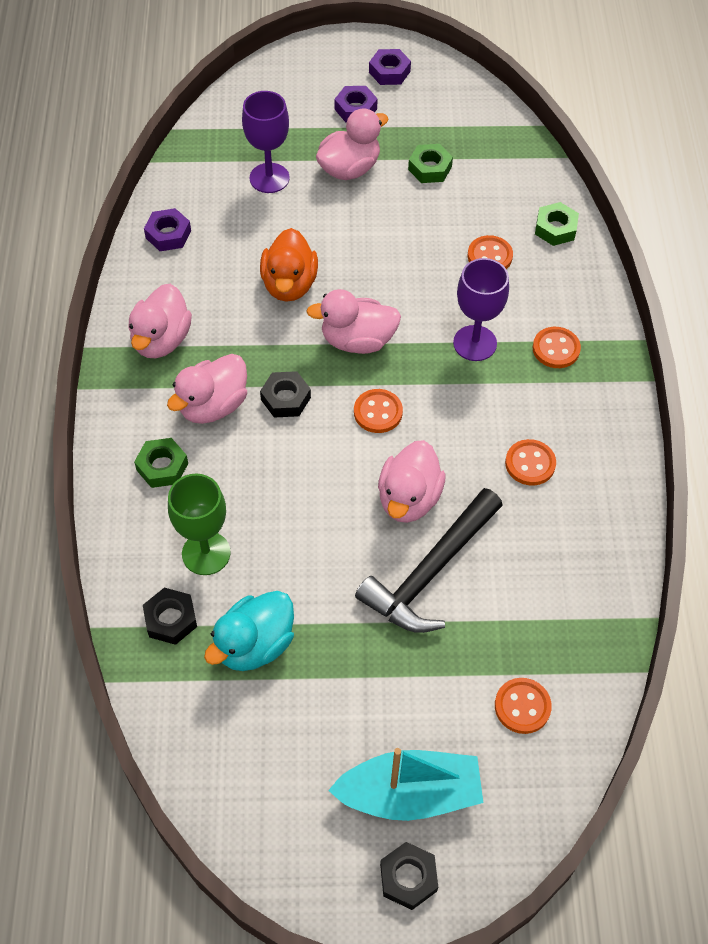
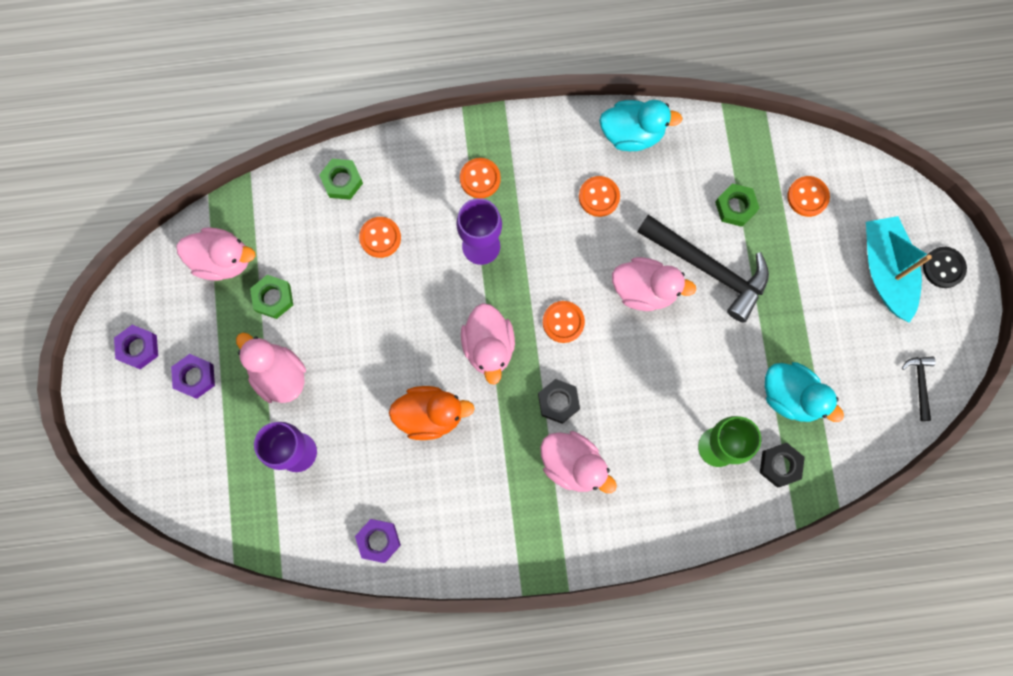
camera: 95 degrees left, 20 degrees up
pink duck [128,284,192,358] -> pink duck moved to [176,227,256,281]
green nut [134,438,188,488] -> green nut moved to [715,183,759,227]
black nut [380,842,438,910] -> black button [923,247,967,288]
none -> turquoise duck [599,100,683,151]
none -> black hammer [902,356,935,421]

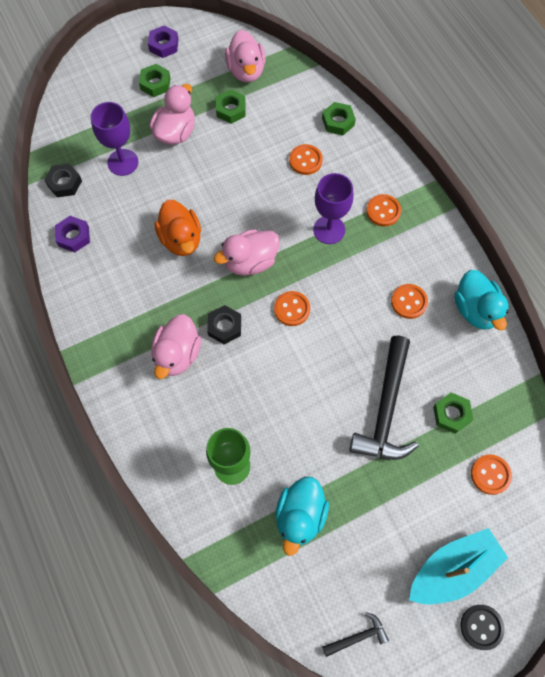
camera: 70 degrees right, 10 degrees down
purple nut [171,354,215,399] -> green nut [139,64,170,97]
pink duck [612,257,696,311] -> none
black nut [760,443,805,488] -> black nut moved to [44,163,82,198]

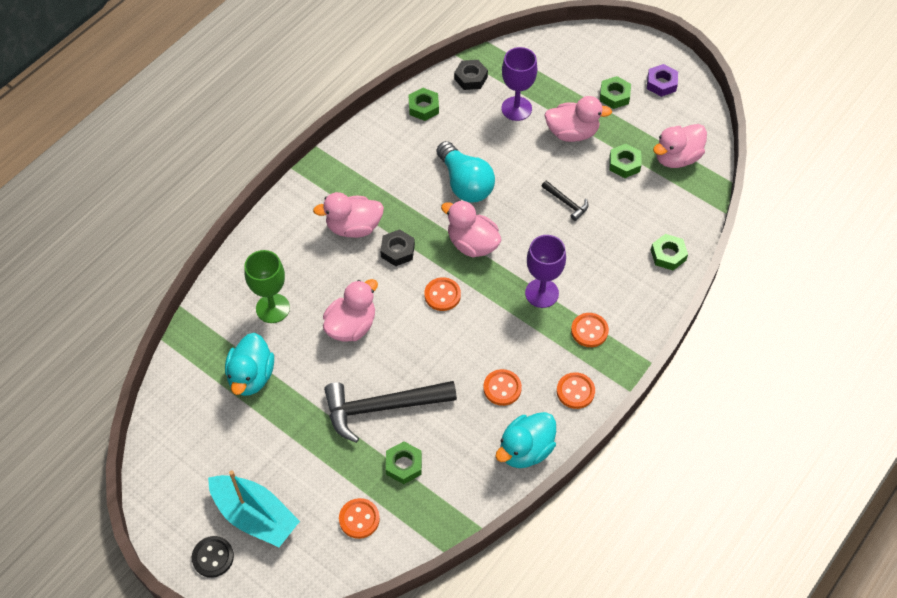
camera: 65 degrees right, 10 degrees down
purple nut [55,216,90,252] -> green nut [409,88,439,121]
orange duck [155,200,201,256] -> turquoise light bulb [436,141,495,202]
turquoise duck [275,477,329,556] -> turquoise duck turned 75 degrees counterclockwise [225,333,274,396]
orange button [289,144,323,175] -> orange button moved to [557,372,595,409]
black hammer [322,612,389,657] -> black hammer moved to [542,180,589,221]
none -> pink duck [323,279,378,342]

